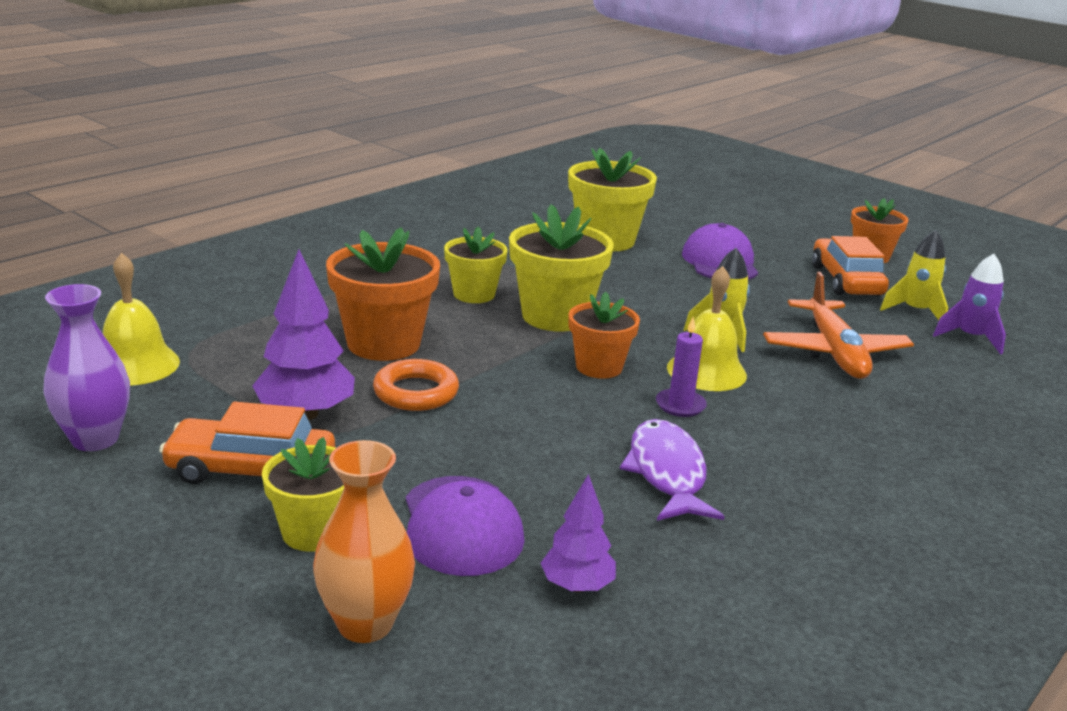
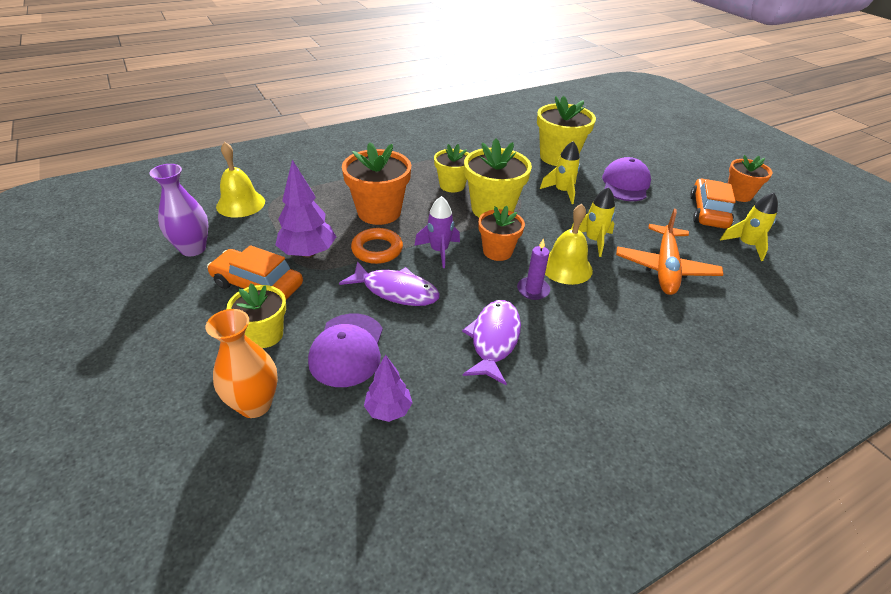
camera: 20 degrees right, 15 degrees up
purple rocket [933,254,1006,355] -> purple rocket moved to [414,196,460,268]
none -> purple fish [339,261,440,306]
none -> yellow rocket [540,141,580,204]

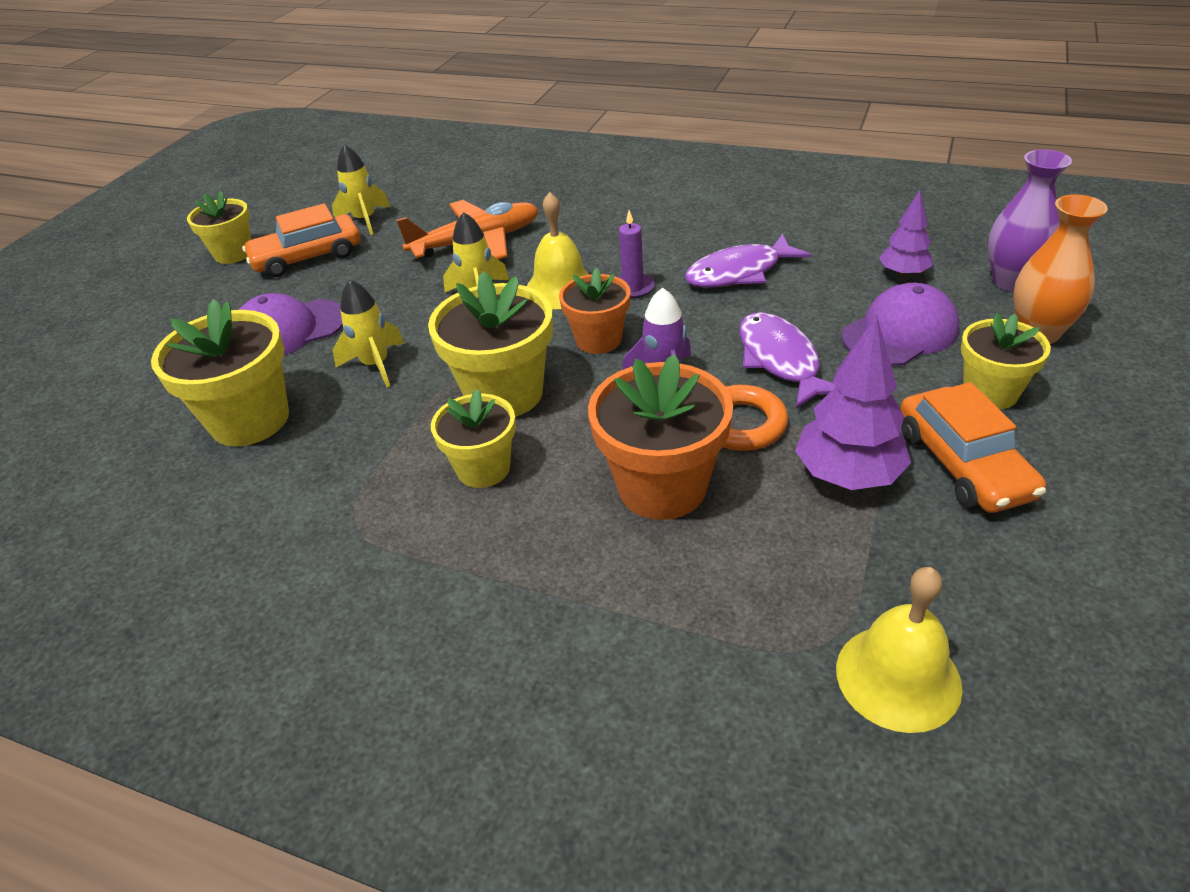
camera: 125 degrees left, 0 degrees up
purple vase [149,164,208,256] -> purple vase moved to [988,149,1072,292]
orange flower pot [728,155,773,202] -> yellow flower pot [187,191,251,264]

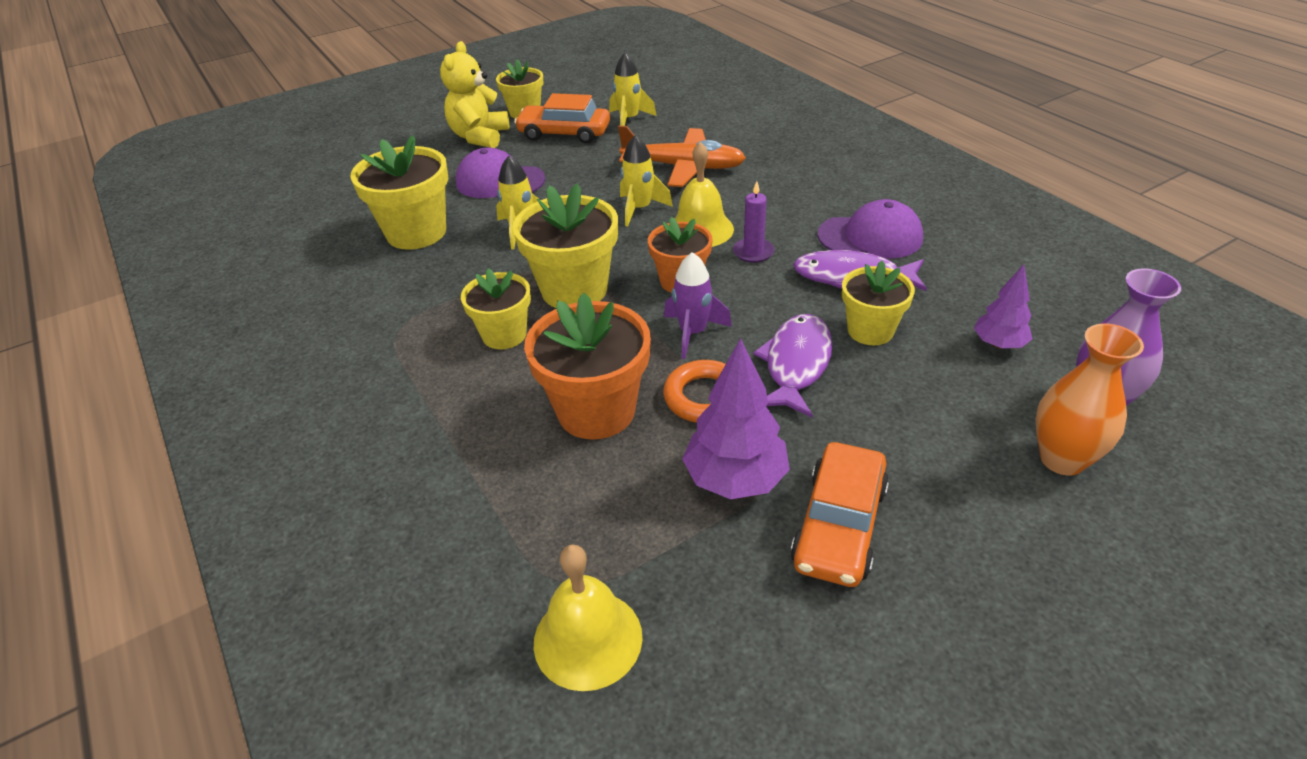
camera: 35 degrees right, 0 degrees up
purple cap [841,283,959,366] -> purple cap moved to [818,199,923,259]
yellow flower pot [961,313,1051,409] -> yellow flower pot moved to [842,261,915,345]
none -> yellow teddy bear [440,41,510,148]

